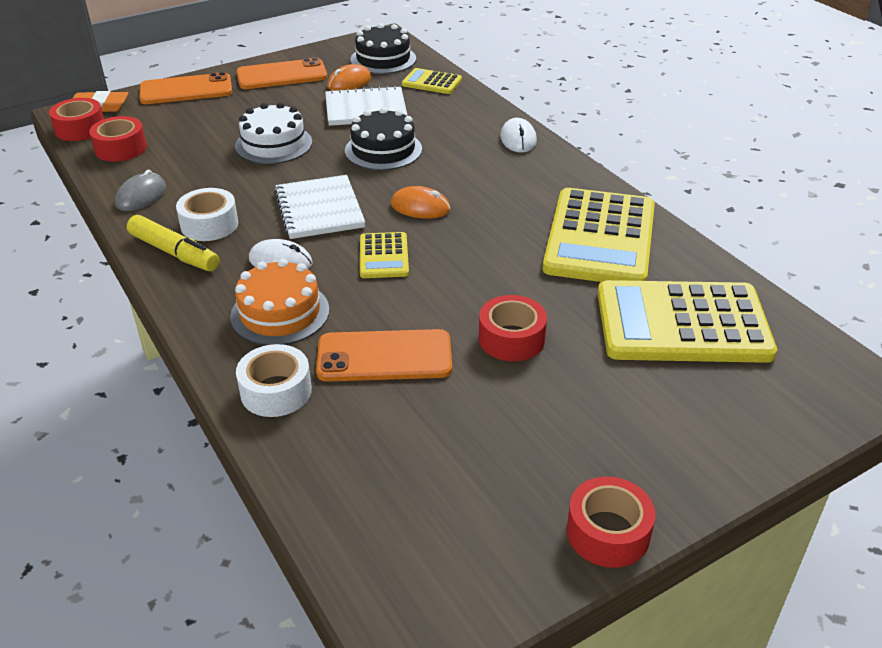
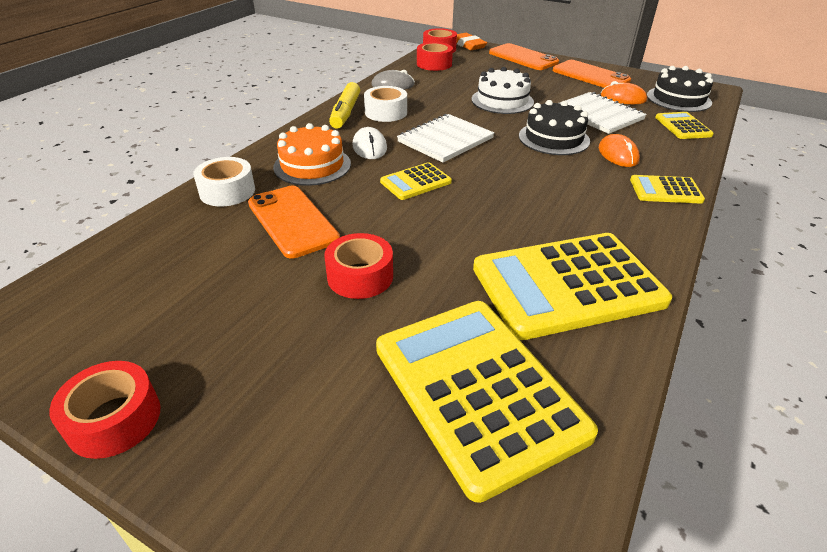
camera: 60 degrees right, 0 degrees up
orange mouse [391,186,451,219] -> orange mouse moved to [599,134,640,167]
white mouse [500,118,537,153] -> yellow calculator [630,175,705,204]

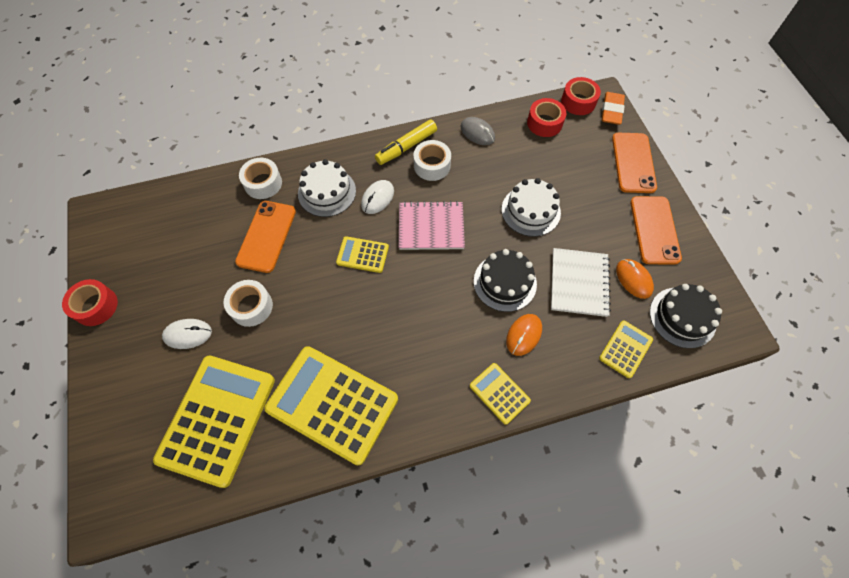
camera: 45 degrees right, 25 degrees up
orange cake [273,123,351,186] -> white cake [298,159,356,217]
red tape [324,233,393,299] -> white tape [224,280,273,327]
white notebook [397,114,494,163] -> pink notebook [399,201,465,250]
none -> white mouse [162,319,212,349]

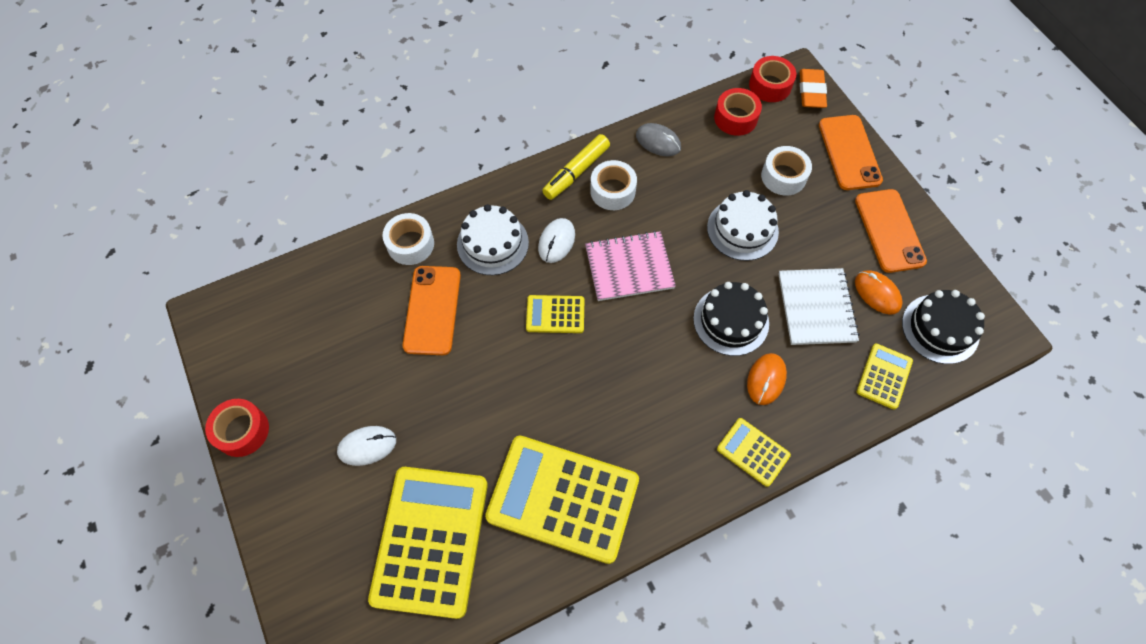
camera: 10 degrees left, 0 degrees up
white tape [224,280,273,327] -> white tape moved to [761,146,812,196]

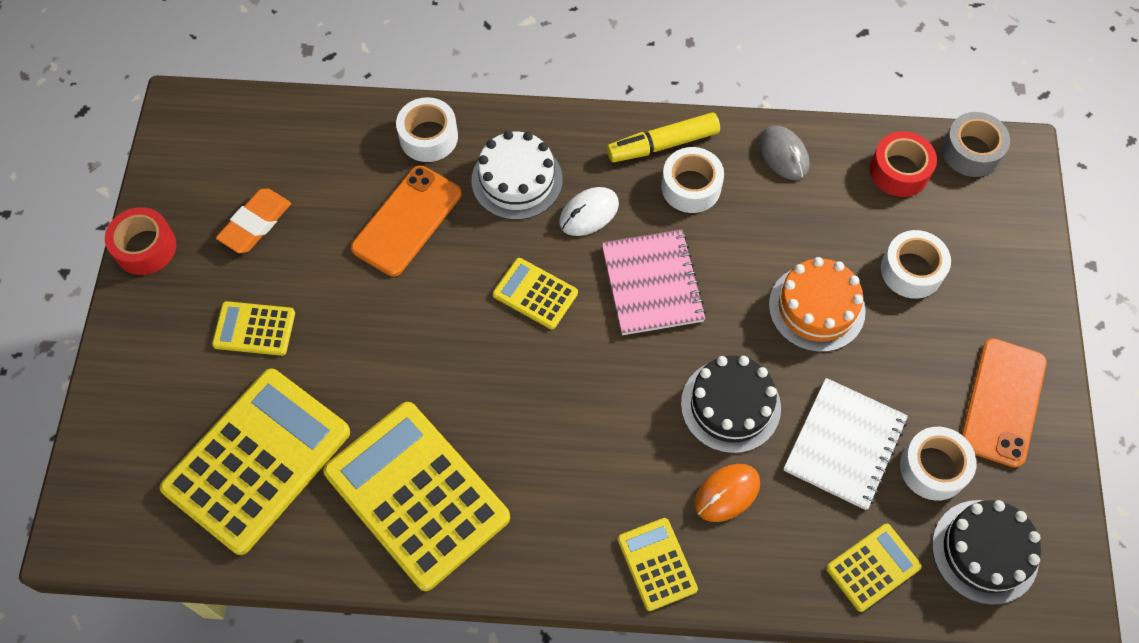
camera: 30 degrees right, 0 degrees up
white mouse [337,426,396,466] -> yellow calculator [212,301,295,356]
pink notebook [585,231,676,301] -> pink notebook turned 60 degrees clockwise [602,229,706,335]
white cake [707,190,779,261] -> orange cake [769,257,866,352]
red tape [749,56,796,102] -> grey tape [942,112,1010,177]
orange eraser [800,69,827,108] -> orange eraser moved to [216,189,291,253]
orange phone [819,115,883,190] -> none
orange mouse [855,270,903,315] -> white tape [900,427,977,501]

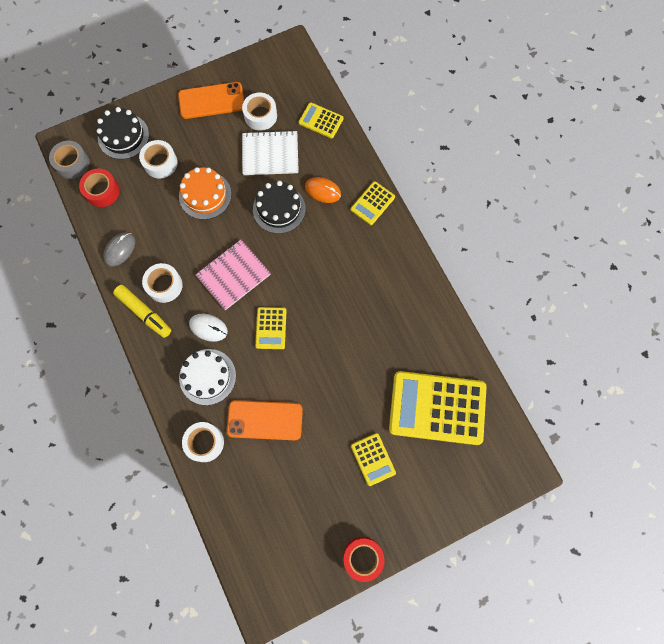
camera: 120 degrees left, 10 degrees up
orange eraser [216,189,291,253] -> none
yellow calculator [323,402,510,591] -> none
black cake [932,500,1041,605] -> black cake moved to [97,107,149,159]

